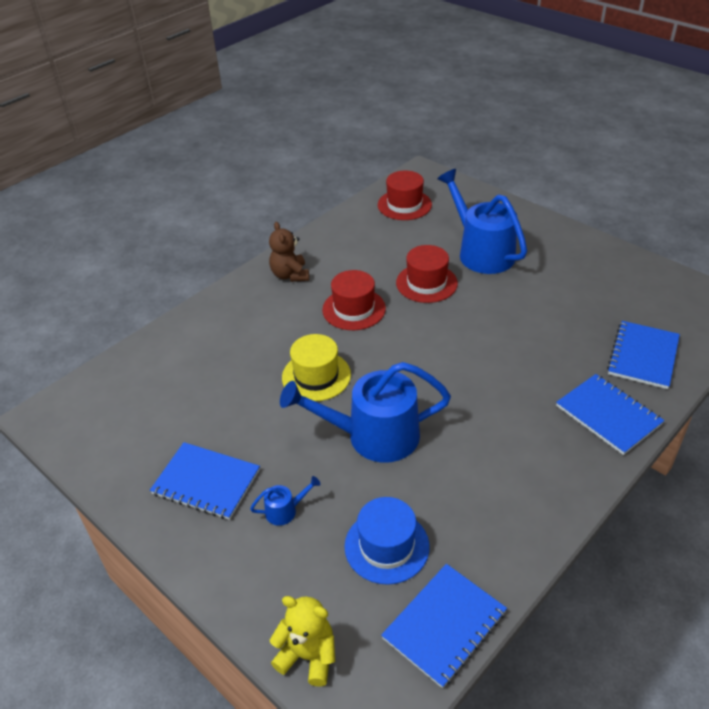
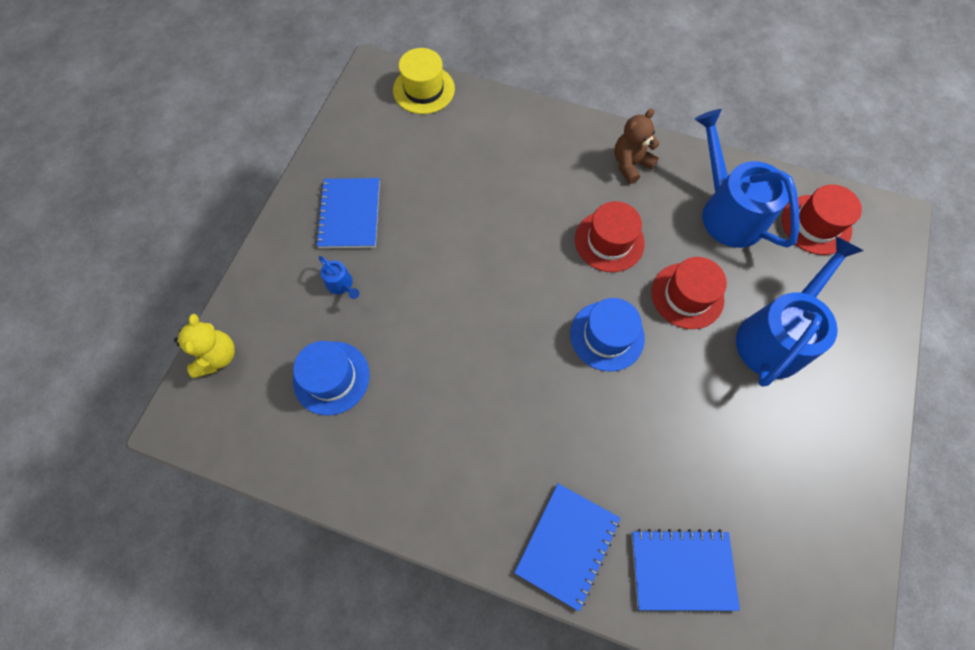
camera: 65 degrees right, 25 degrees up
blue watering can [280,362,451,463] -> blue watering can moved to [695,109,799,248]
yellow hat [282,334,351,401] -> yellow hat moved to [393,48,455,114]
blue notebook [381,564,507,688] -> none
none -> blue hat [570,298,645,372]

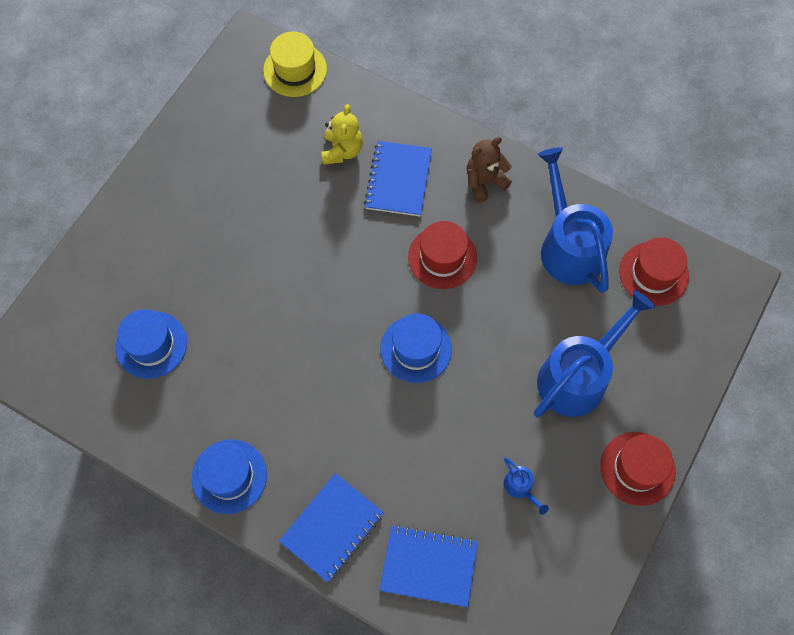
camera: 10 degrees right, 0 degrees up
yellow teddy bear [174,314,235,378] -> yellow teddy bear moved to [321,104,363,165]
blue notebook [316,178,380,248] -> blue notebook moved to [364,141,432,216]
blue watering can [319,256,359,299] -> blue watering can moved to [504,457,549,515]
red hat [652,257,727,329] -> red hat moved to [600,432,676,506]
none -> blue hat [192,440,267,514]

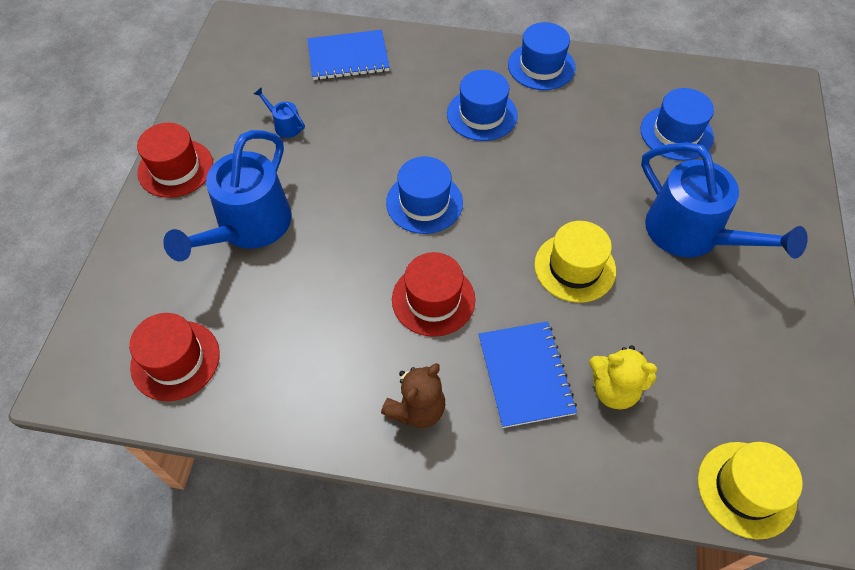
camera: 160 degrees right, 10 degrees down
blue notebook [279,473,384,582] -> none
yellow teddy bear [321,104,363,165] -> yellow teddy bear turned 60 degrees counterclockwise [589,345,657,409]
blue watering can [538,147,613,293] -> blue watering can moved to [641,142,808,259]
none -> blue hat [447,70,518,141]
none -> yellow hat [534,221,616,303]

